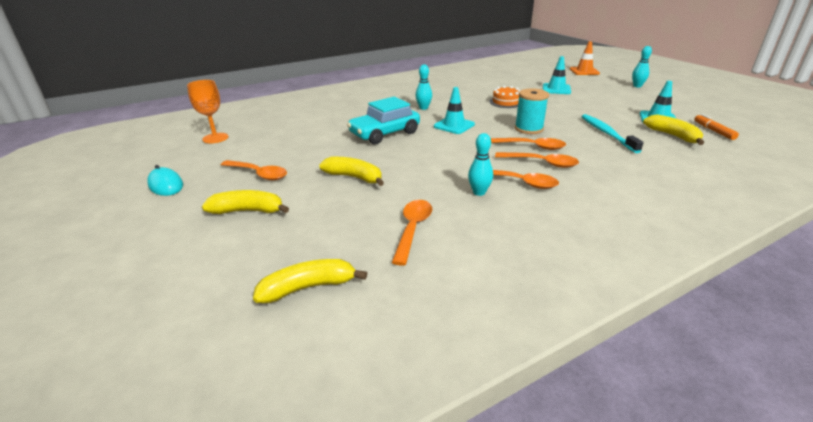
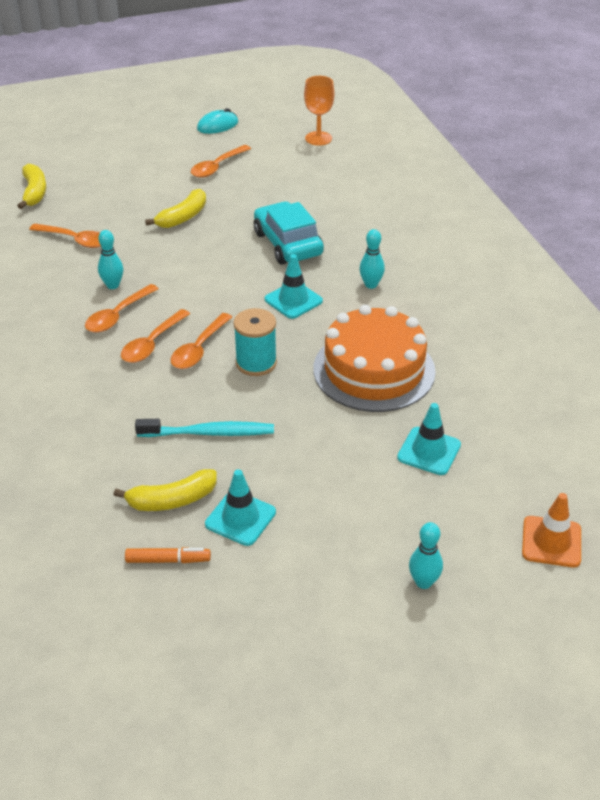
camera: 100 degrees right, 10 degrees up
yellow banana [202,190,289,214] -> none
orange cake [489,86,521,108] -> orange cake [313,305,436,412], size x2.17

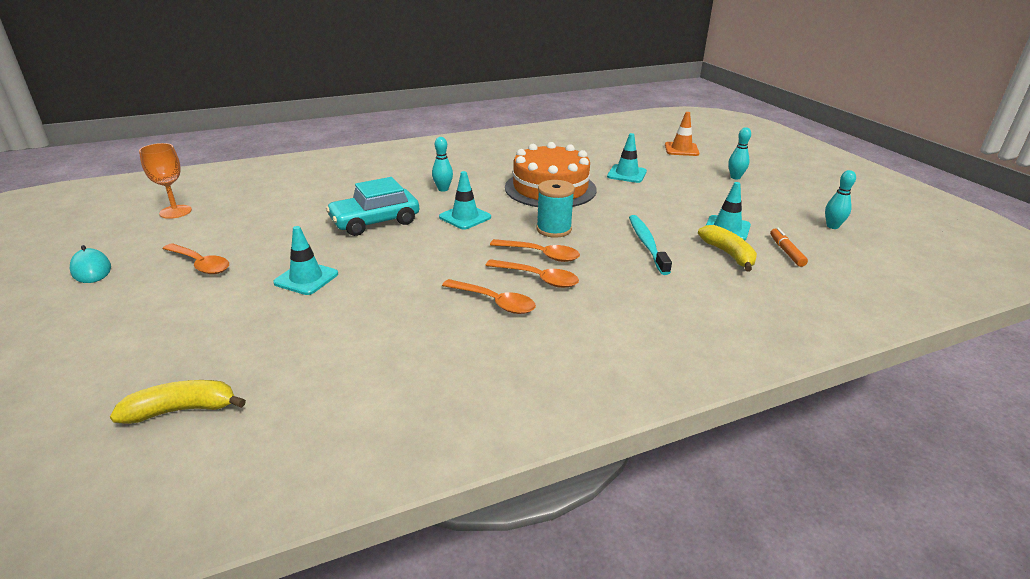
camera: 95 degrees left, 10 degrees down
orange spoon [29,224,101,248] -> none
turquoise bowling pin [98,230,123,289] -> turquoise bowling pin moved to [825,170,856,229]
yellow banana [145,189,206,228] -> turquoise traffic cone [273,226,338,295]

